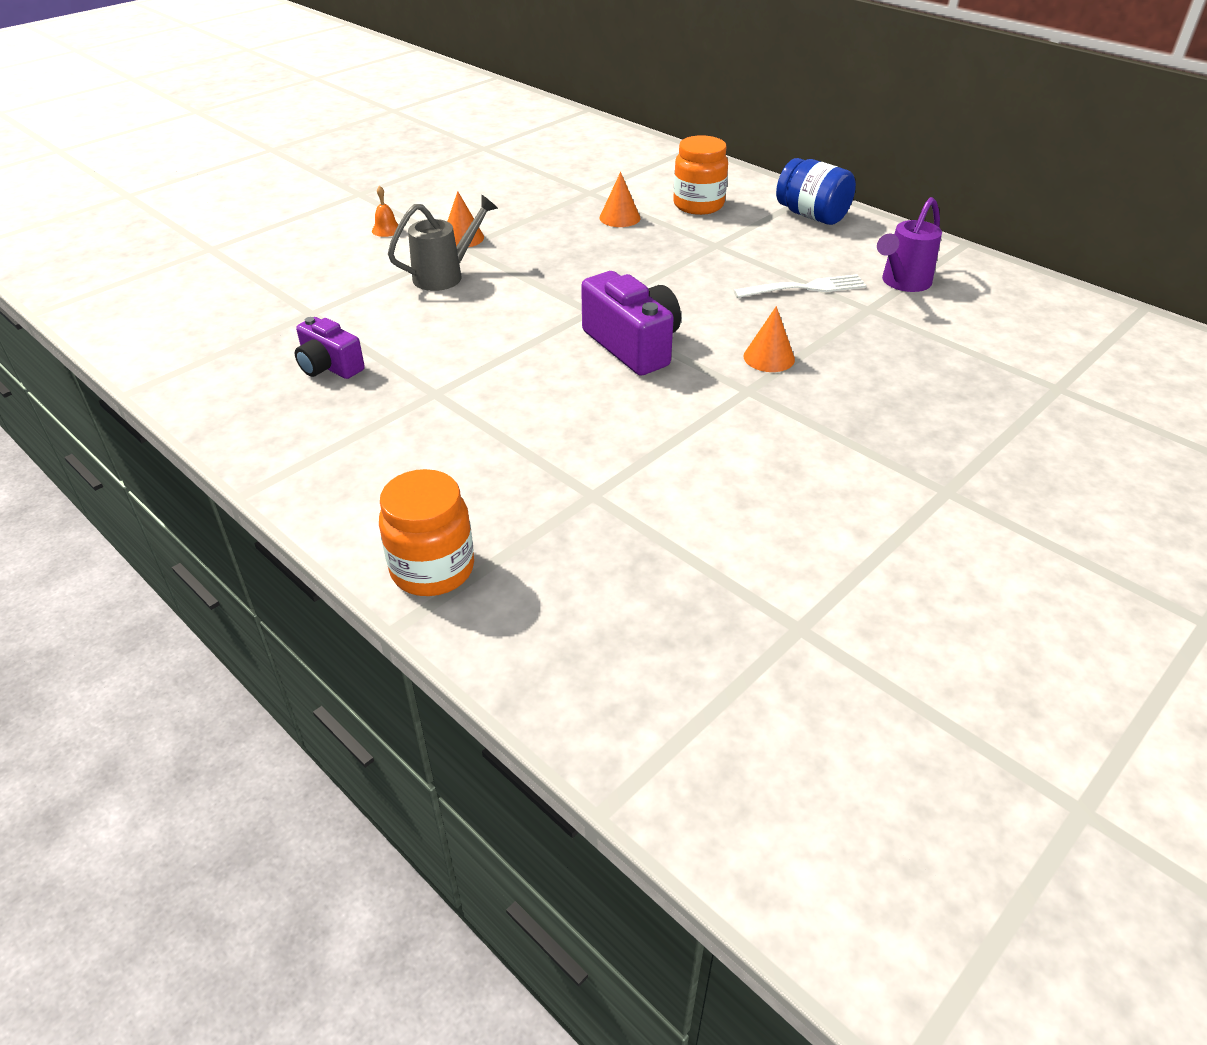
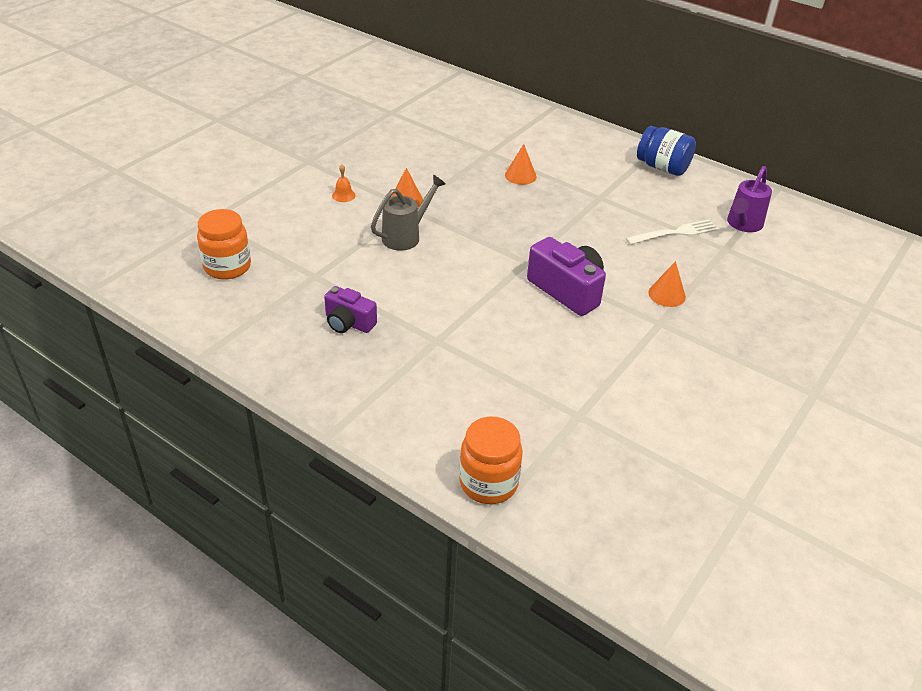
camera: 10 degrees left, 0 degrees up
orange jar [673,135,728,215] -> orange jar moved to [197,209,251,280]

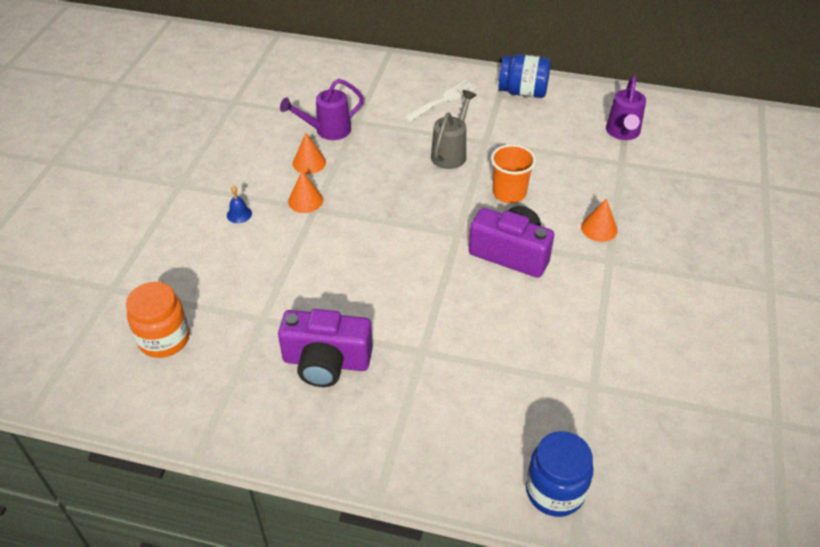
camera: 20 degrees left, 5 degrees up
purple camera [324,286,377,333] -> purple camera [278,309,373,387], size x1.60
orange bell [332,165,356,202] -> blue bell [227,186,252,223]
grey watering can [371,175,446,251] -> grey watering can moved to [431,90,476,169]
orange jar [459,417,523,504] -> blue jar [526,431,594,517]
orange cone [505,144,537,185] -> orange cone moved to [293,133,326,174]
white fork [626,219,719,245] -> white fork moved to [404,80,477,122]
none -> purple watering can [280,79,364,140]
none -> orange cup [491,144,536,203]

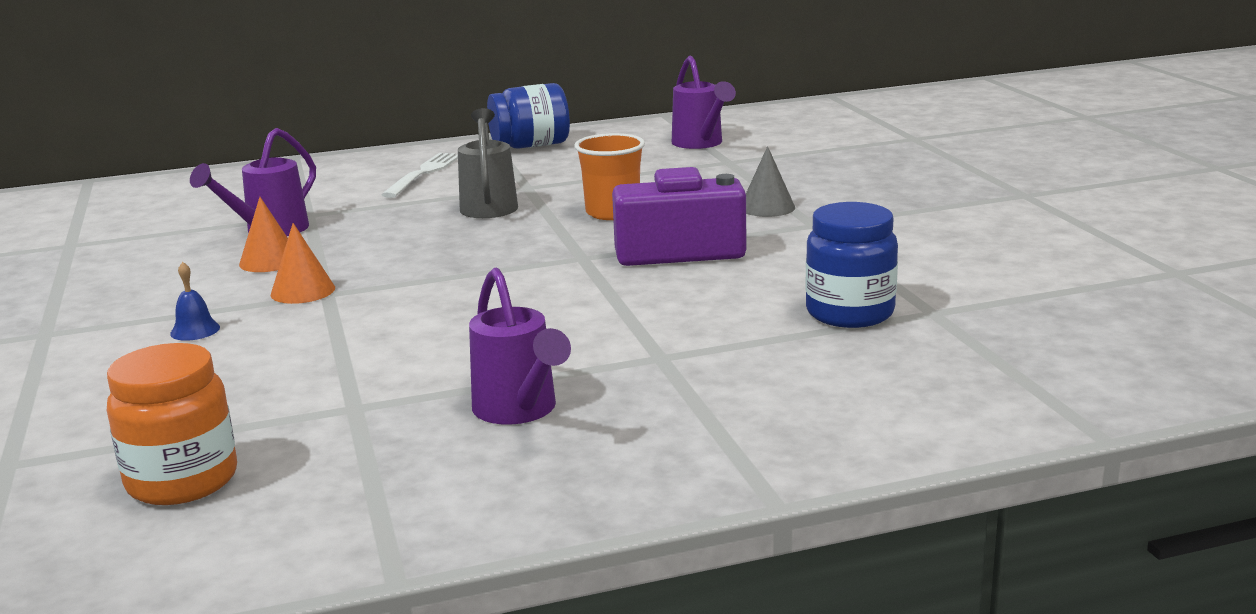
camera: 30 degrees left, 25 degrees down
purple camera [278,309,373,387] -> purple watering can [469,267,571,425]
blue jar [526,431,594,517] -> blue jar moved to [805,202,898,328]
orange cone [581,198,618,242] -> grey cone [746,146,796,217]

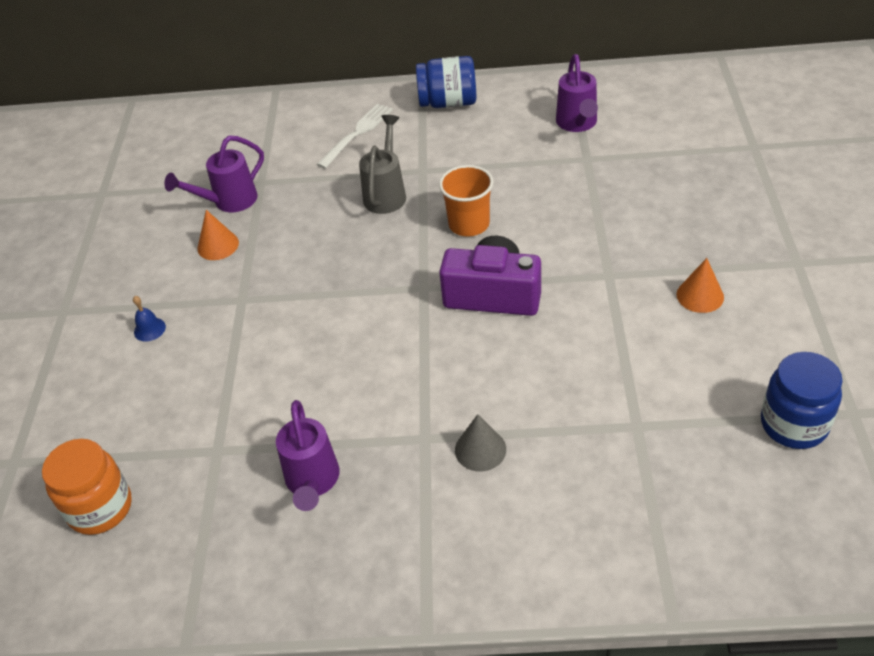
camera: 20 degrees right, 25 degrees up
orange cone [271,223,335,304] -> orange cone moved to [677,258,724,313]
grey cone [746,146,796,217] -> grey cone moved to [455,414,506,471]
blue jar [805,202,898,328] -> blue jar moved to [761,352,843,449]

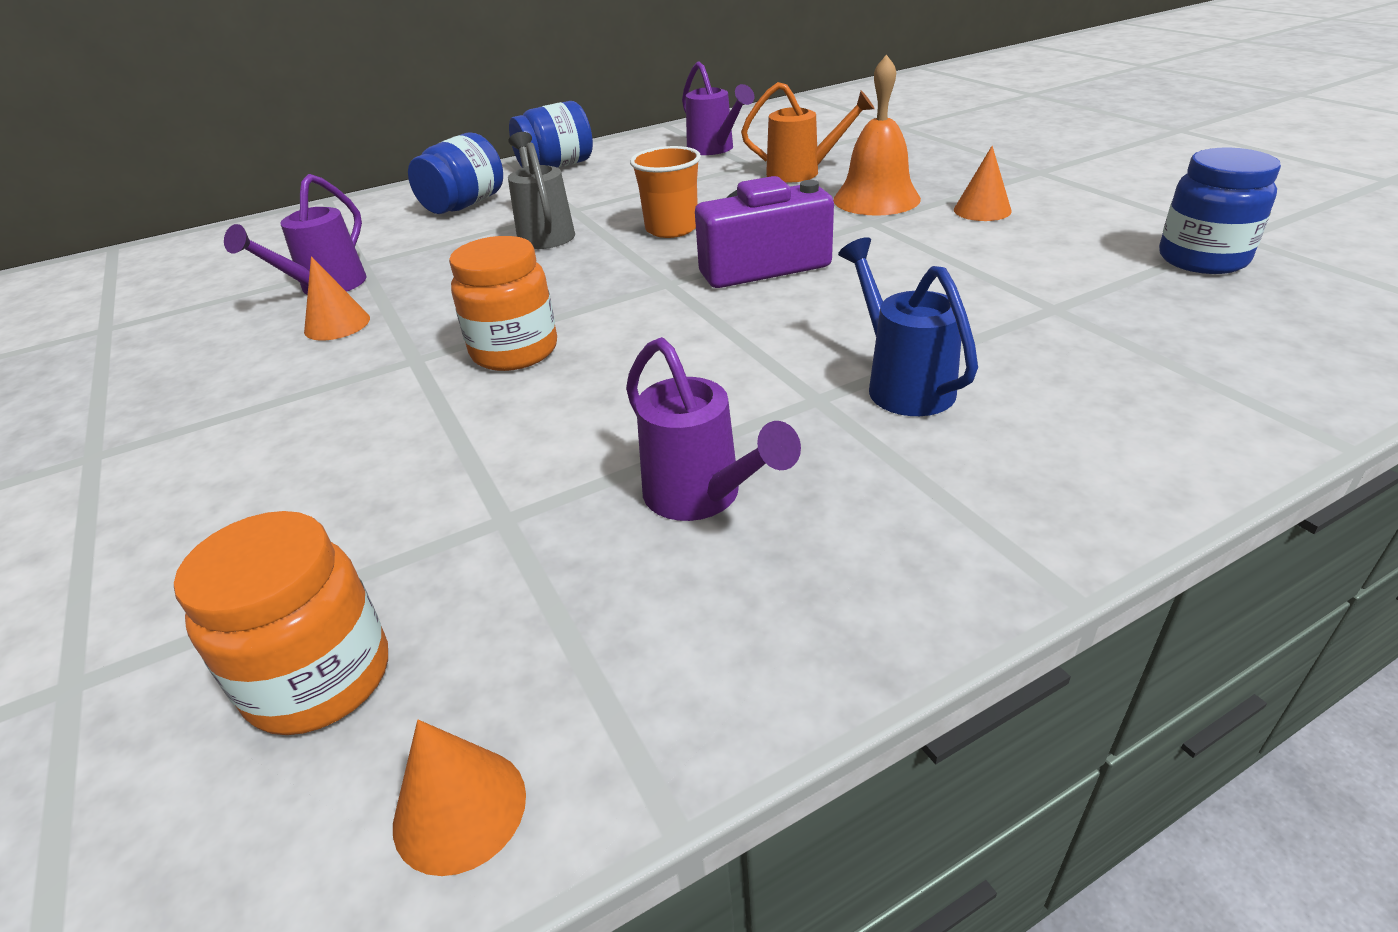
camera: 30 degrees left, 10 degrees down
blue bell [133,296,166,342] -> none
white fork [316,104,393,169] -> blue jar [408,133,503,214]
grey cone [455,414,506,471] -> blue watering can [838,237,978,416]
none -> orange cone [393,720,526,876]
none -> orange jar [449,236,557,371]
none -> orange watering can [741,82,875,182]
none -> orange bell [833,54,921,216]

